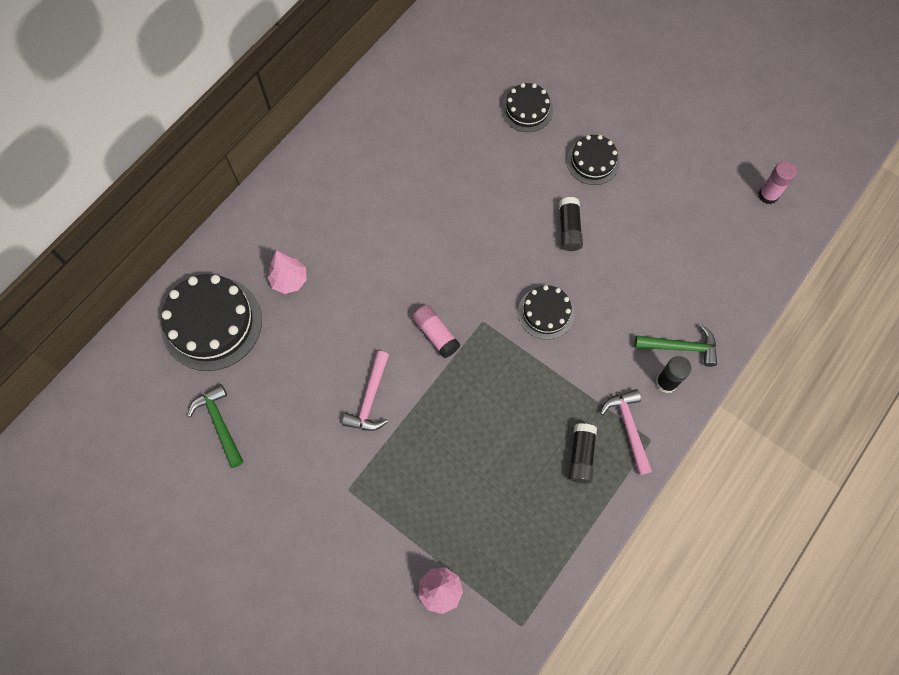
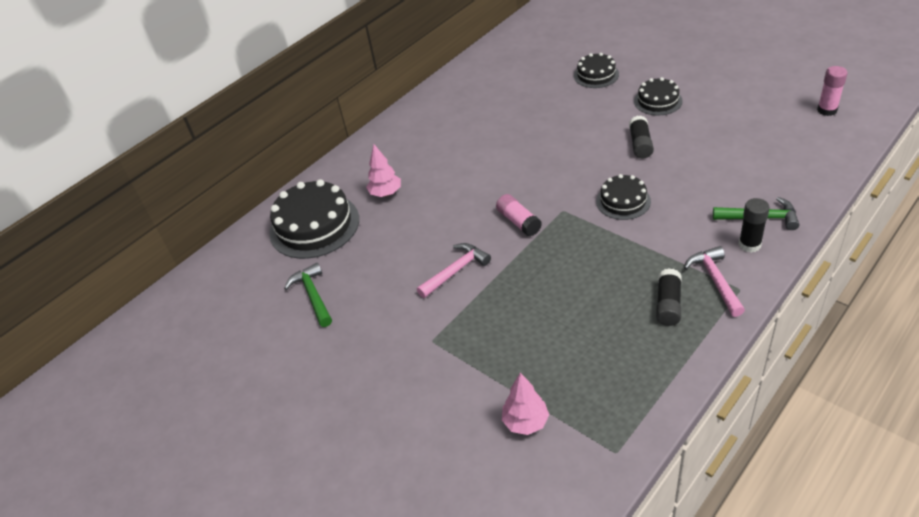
camera: 10 degrees right, 25 degrees down
pink hammer [342,351,389,431] -> pink hammer turned 150 degrees counterclockwise [417,243,491,298]

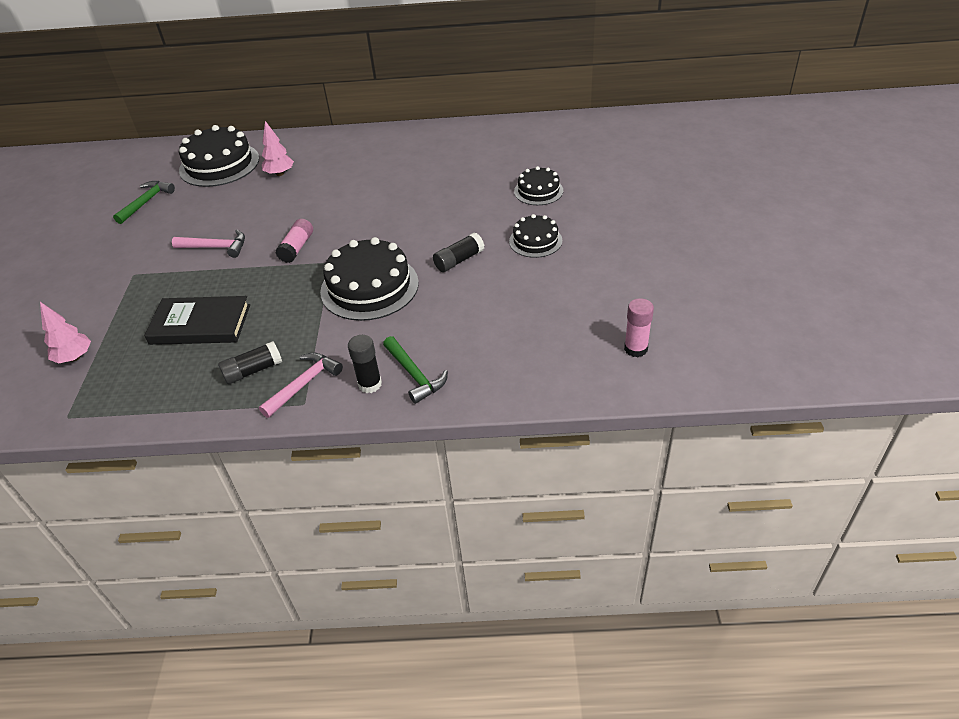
camera: 45 degrees right, 0 degrees up
black cake [596,174,651,220] -> black cake [320,237,419,321], size x1.76
none -> black book [144,296,250,345]

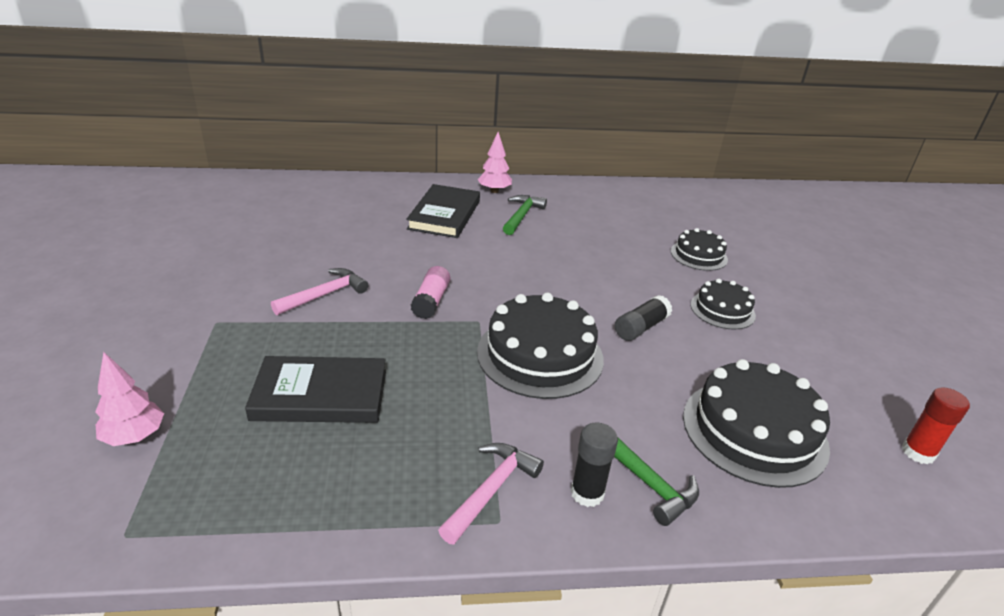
camera: 10 degrees left, 10 degrees down
green hammer [113,181,175,224] -> green hammer moved to [503,195,547,235]
pink hammer [172,230,245,258] -> pink hammer turned 45 degrees counterclockwise [271,268,369,315]
black cake [179,125,259,187] -> black cake moved to [683,359,830,488]
black glue stick [218,341,282,384] -> none
pink tree [262,121,294,176] -> pink tree moved to [478,132,512,193]
pink glue stick [624,298,654,357] -> red glue stick [902,387,970,465]
none -> black book [406,184,480,238]

